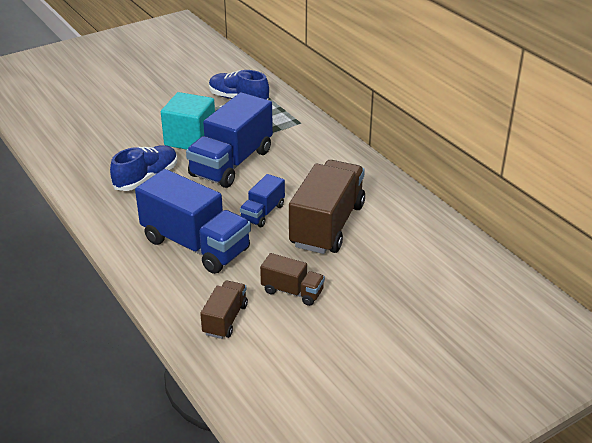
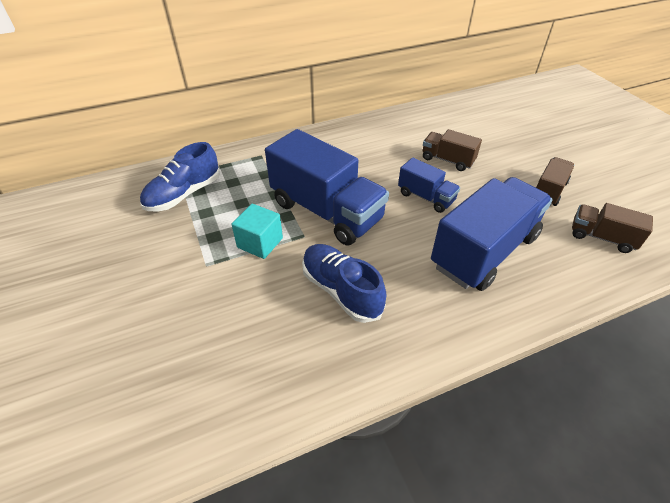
camera: 80 degrees left, 10 degrees up
turquoise cube [161,92,215,150] -> turquoise cube [231,204,283,259], size x0.64
brown truck [289,160,365,254] -> brown truck [423,129,482,171], size x0.51

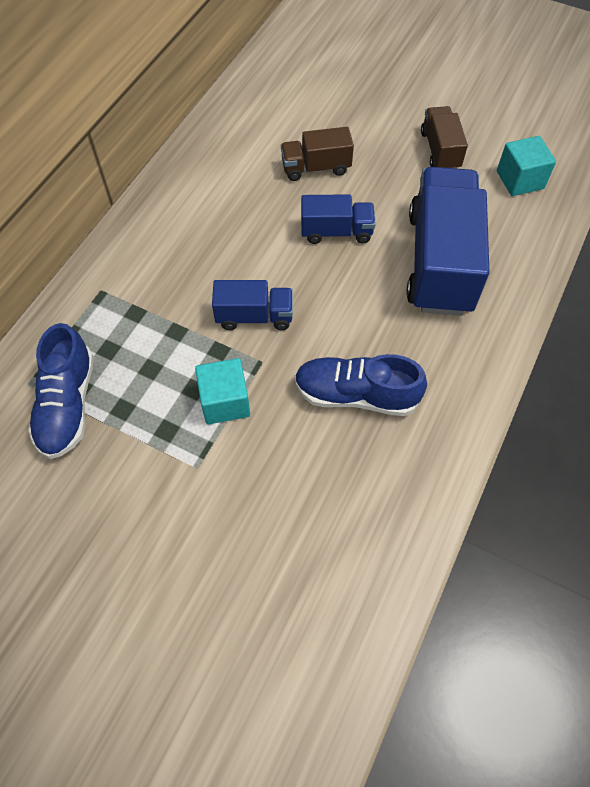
camera: 40 degrees left, 15 degrees up
blue truck [265,129,389,245] -> blue truck [212,280,293,330], size x0.51
brown truck [572,203,653,253] -> turquoise cube [497,136,556,196]

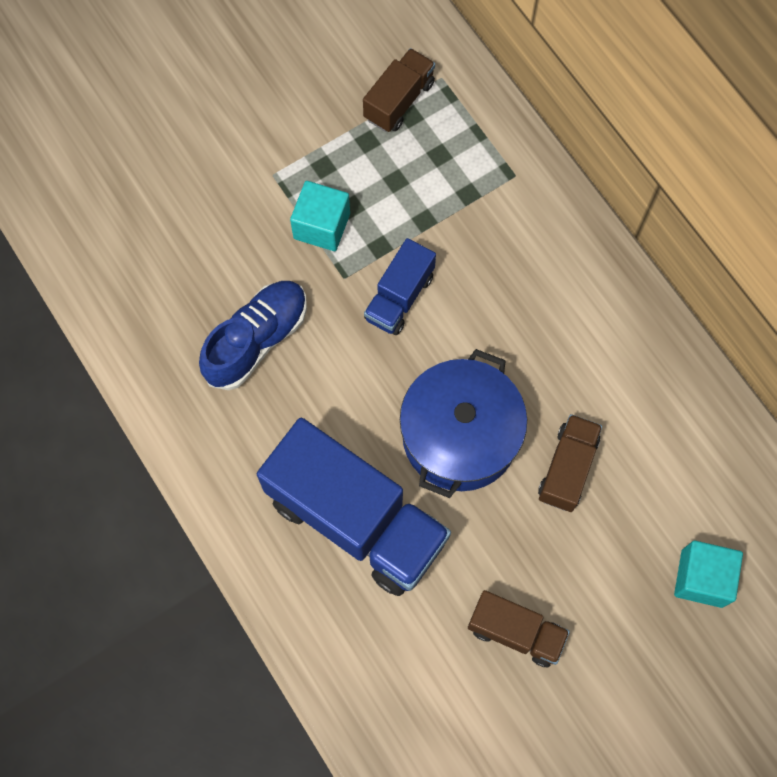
camera: 120 degrees right, 10 degrees up
blue shoe [28,323,94,459] -> brown truck [363,48,435,132]
blue truck [301,194,376,244] -> blue pot [400,349,527,498]
turquoise cube [497,136,556,196] -> turquoise cube moved to [674,541,743,608]

